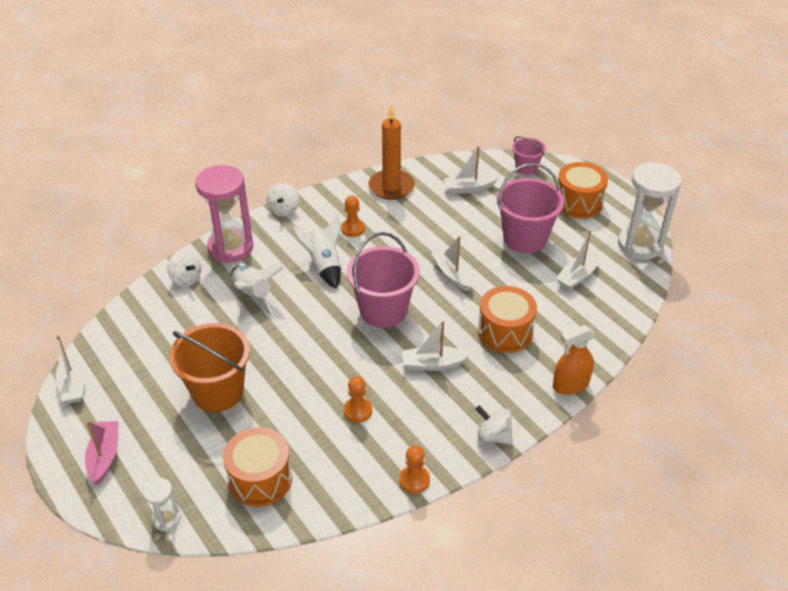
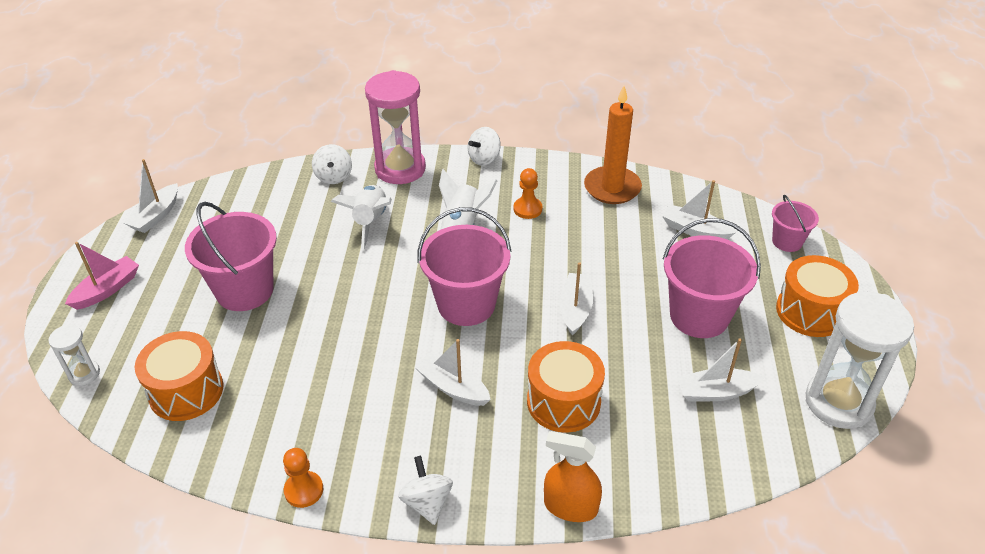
camera: 40 degrees right, 0 degrees up
orange bucket [169,323,250,412] -> pink bucket [185,202,277,311]
orange pawn [343,376,372,423] -> none

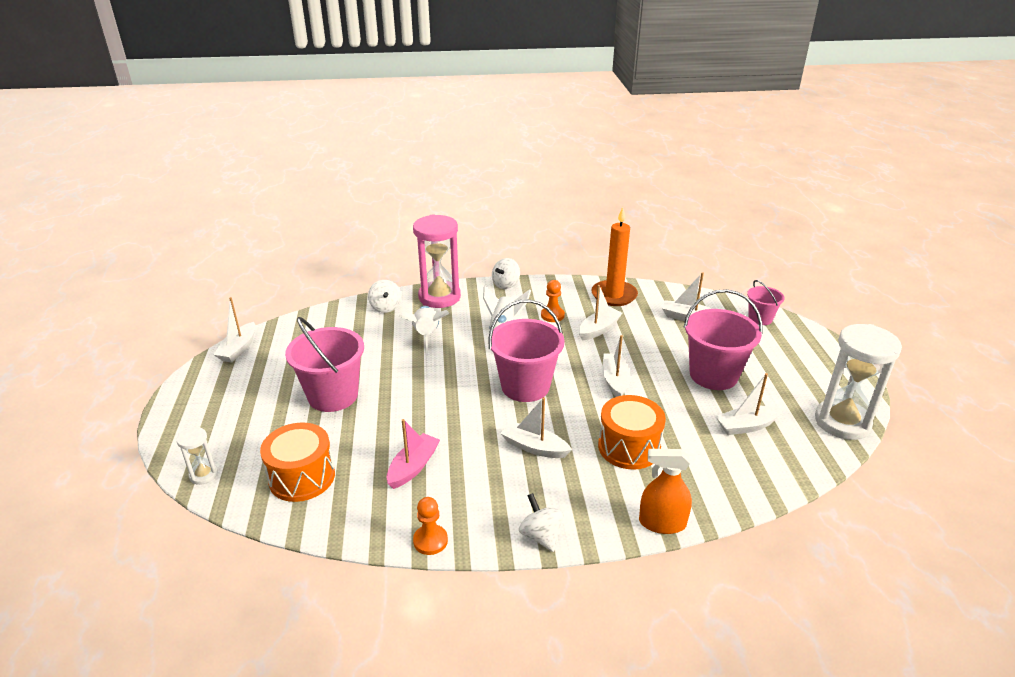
camera: 10 degrees left, 10 degrees down
pink boat [65,242,139,310] -> pink boat moved to [387,419,440,489]
orange drum [776,255,859,337] -> none
none -> white boat [579,285,622,341]

